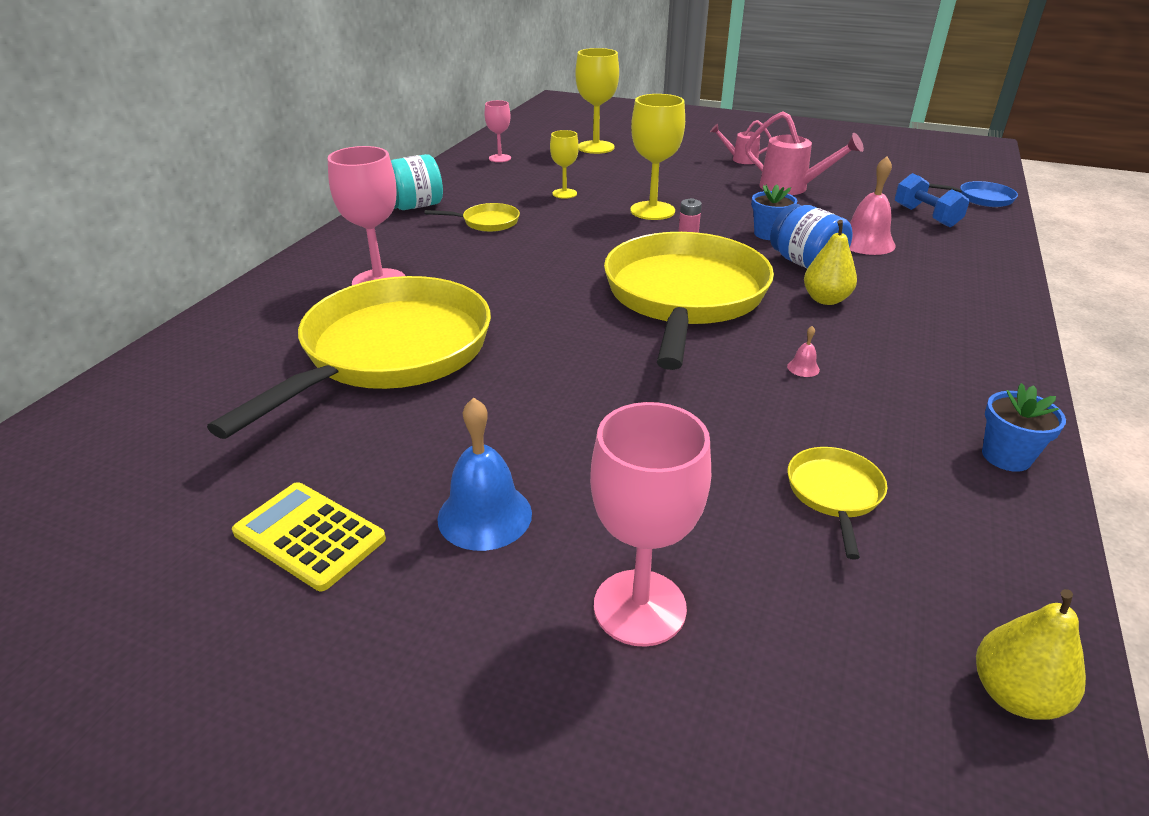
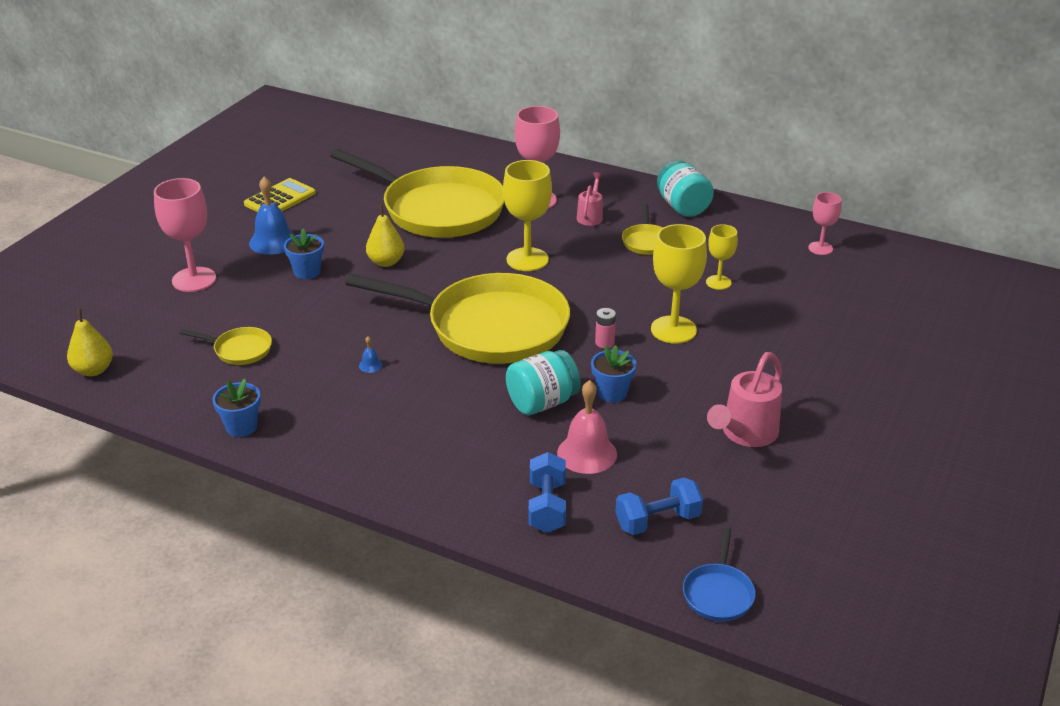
camera: 95 degrees right, 0 degrees up
yellow goblet [575,48,619,154] -> yellow goblet moved to [503,160,552,271]
pink watering can [710,120,772,164] -> pink watering can moved to [577,172,603,226]
blue jar [770,204,853,269] -> turquoise jar [506,350,581,415]
pink bell [787,326,820,377] -> blue bell [359,336,382,373]
yellow pear [804,220,857,305] -> yellow pear moved to [366,205,404,267]
none -> blue flower pot [284,229,324,279]
none -> blue dumbbell [529,452,566,533]

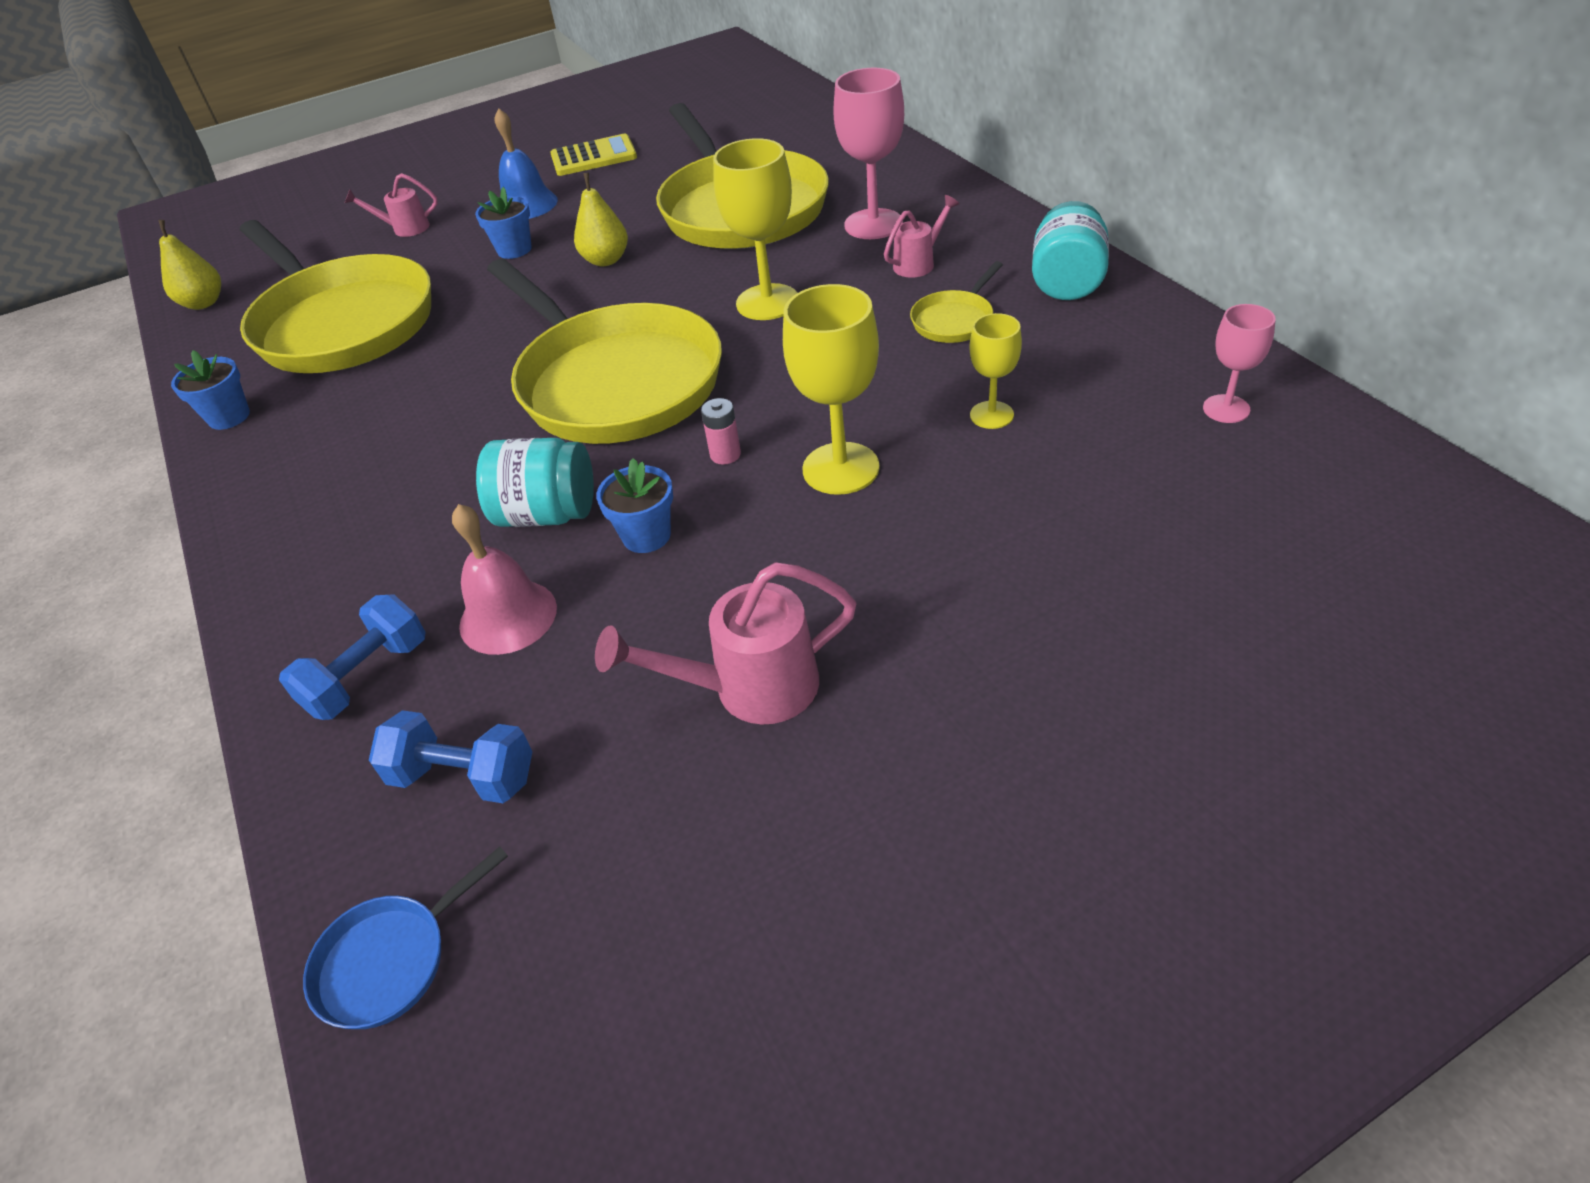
camera: 40 degrees right, 10 degrees up
pink goblet [154,178,216,292] -> pink watering can [345,173,438,237]
yellow pan [180,327,272,365] -> yellow pan [240,220,431,373], size x2.49
blue bell [359,336,382,373] -> none

